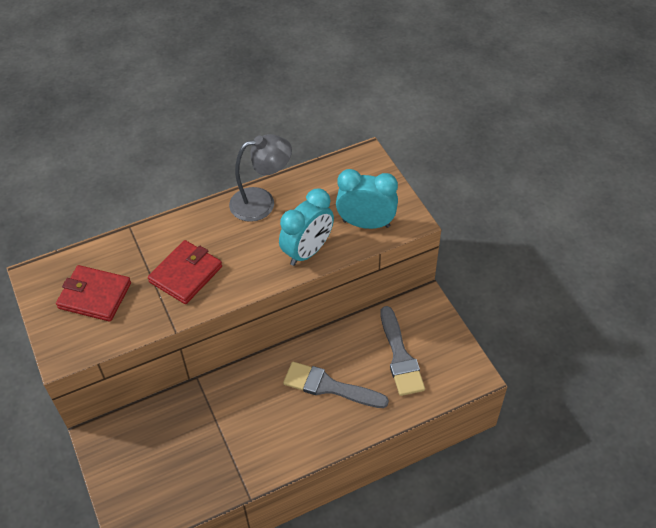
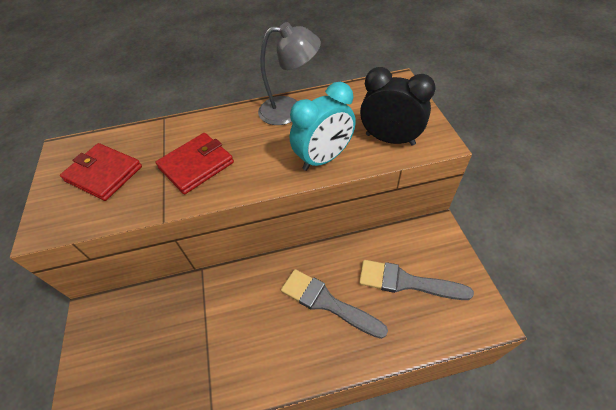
camera: 15 degrees right, 0 degrees up
turquoise clock [336,169,398,229] -> black clock [360,67,436,146]
grey brush [381,306,425,396] -> grey brush turned 105 degrees clockwise [359,260,474,300]

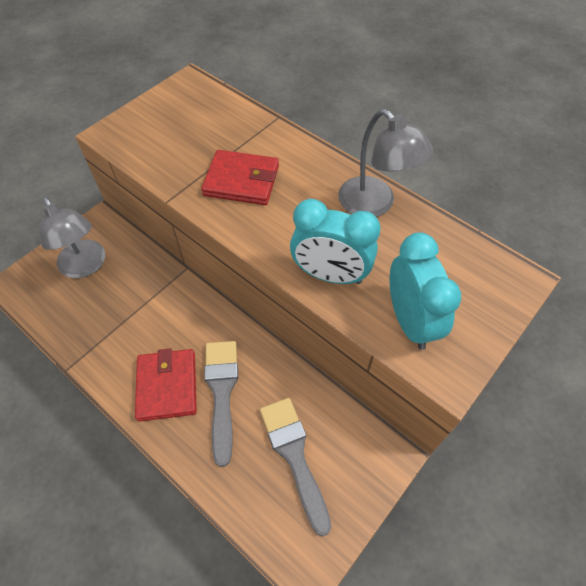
camera: 50 degrees right, 5 degrees up
red wallet [60,143,142,201] -> red wallet moved to [135,348,197,422]
black clock [360,67,436,146] -> turquoise clock [390,232,461,350]
none -> grey lamp [39,196,105,278]

